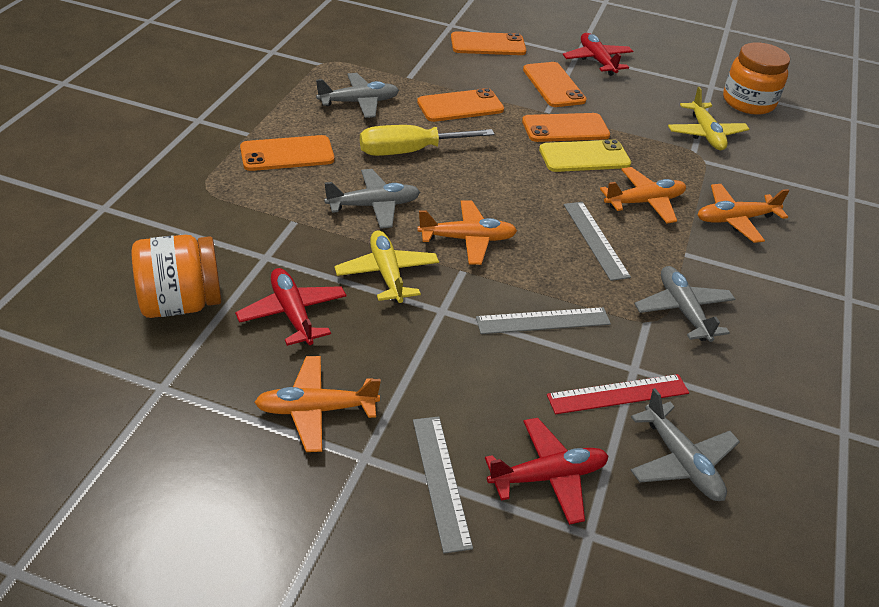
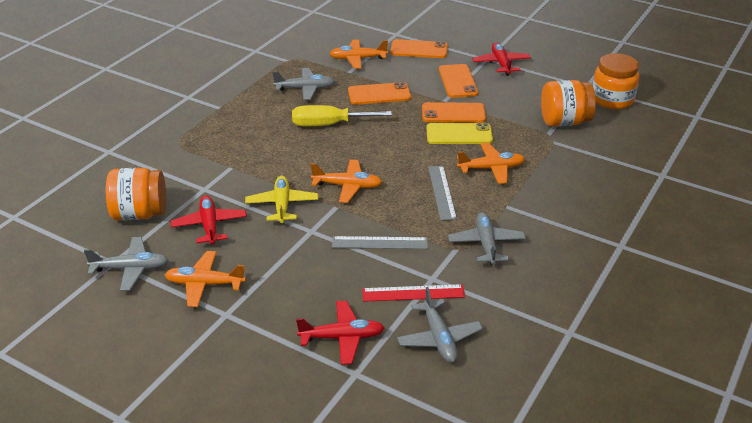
camera: 15 degrees right, 5 degrees down
orange phone [240,135,334,171] -> none
grey plane [324,169,420,229] -> grey plane moved to [84,237,169,291]
grey ruler [413,417,473,554] -> none
yellow plane [668,87,749,150] -> orange jar [541,80,596,127]
orange plane [698,184,789,243] -> orange plane moved to [329,40,388,69]

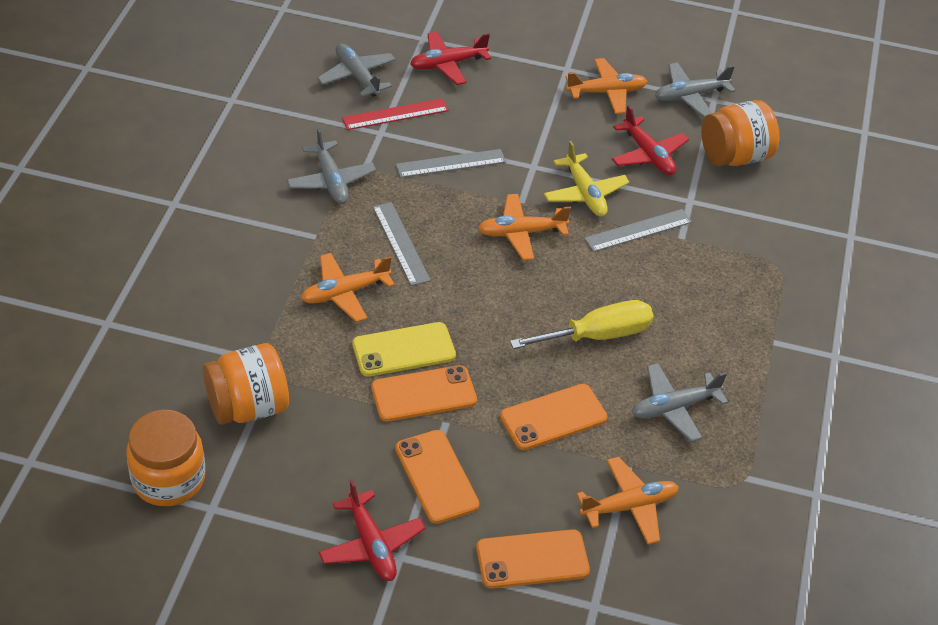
camera: 160 degrees right, 10 degrees up
none -> grey ruler [584,209,692,252]

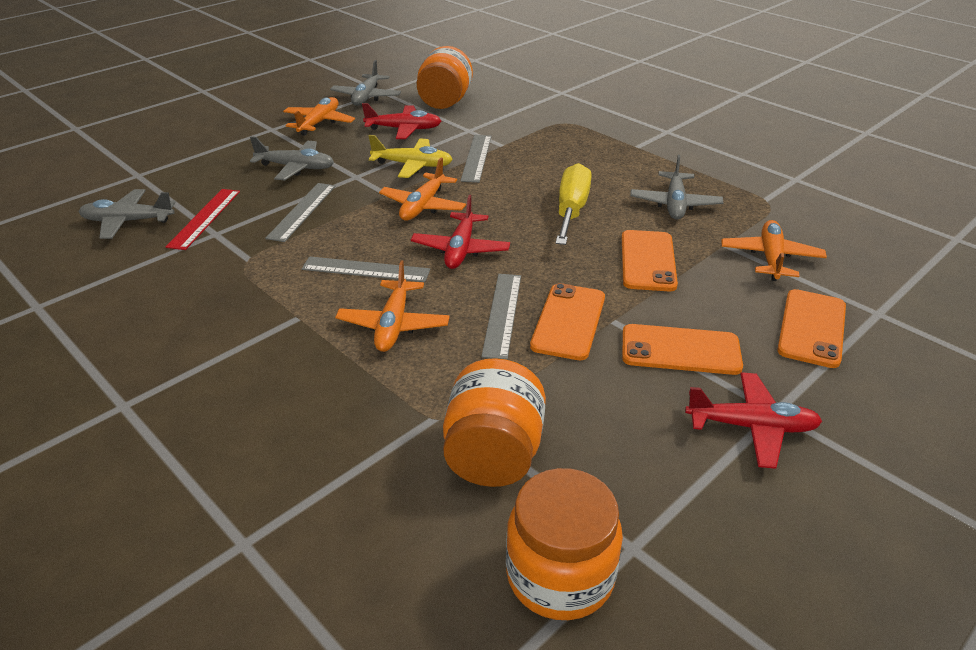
camera: 55 degrees left, 10 degrees down
grey plane [287,128,376,204] -> grey plane moved to [250,137,334,181]
yellow phone [352,322,456,377] -> grey ruler [481,274,521,360]
red plane [410,32,491,85] -> red plane moved to [411,195,510,269]

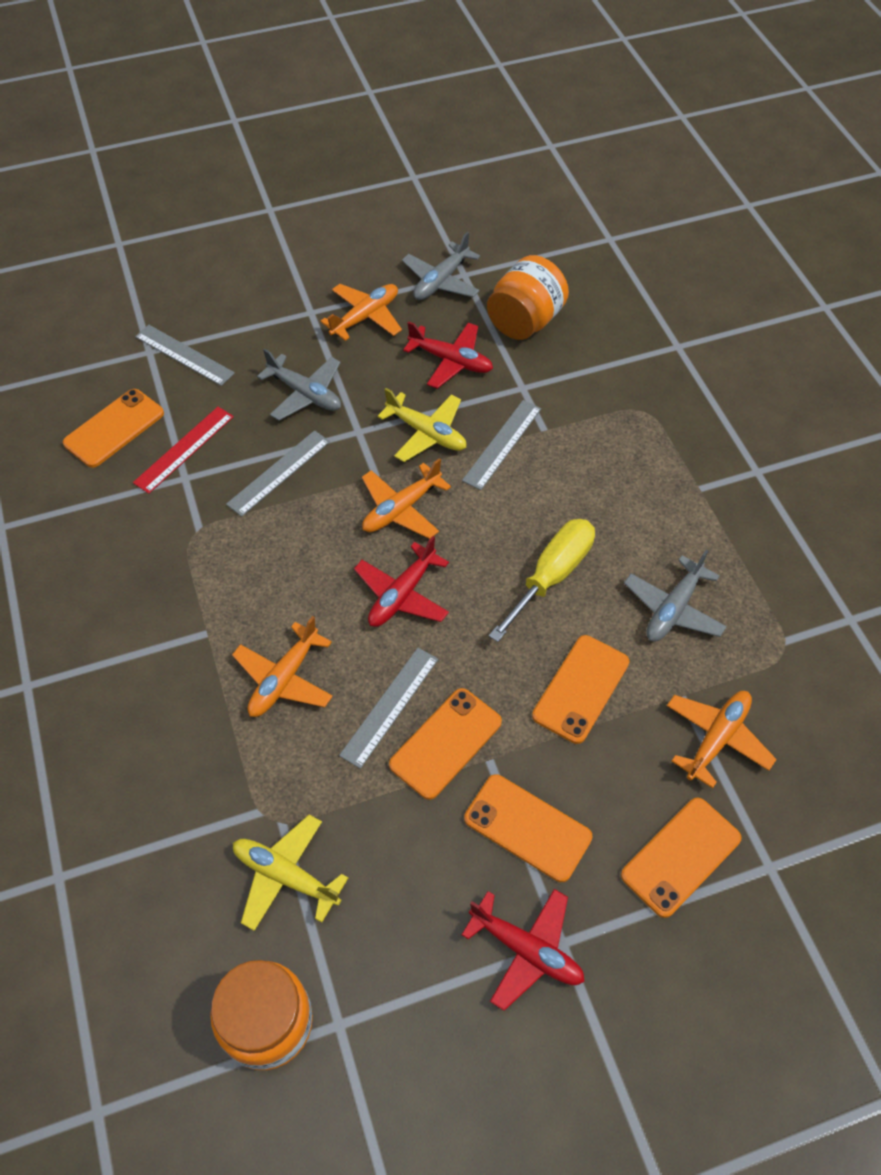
camera: 25 degrees right, 20 degrees up
grey plane [79,189,176,239] -> orange phone [63,389,164,468]
grey ruler [302,256,430,282] -> grey ruler moved to [135,325,235,386]
orange jar [443,358,546,487] -> yellow plane [233,815,348,931]

